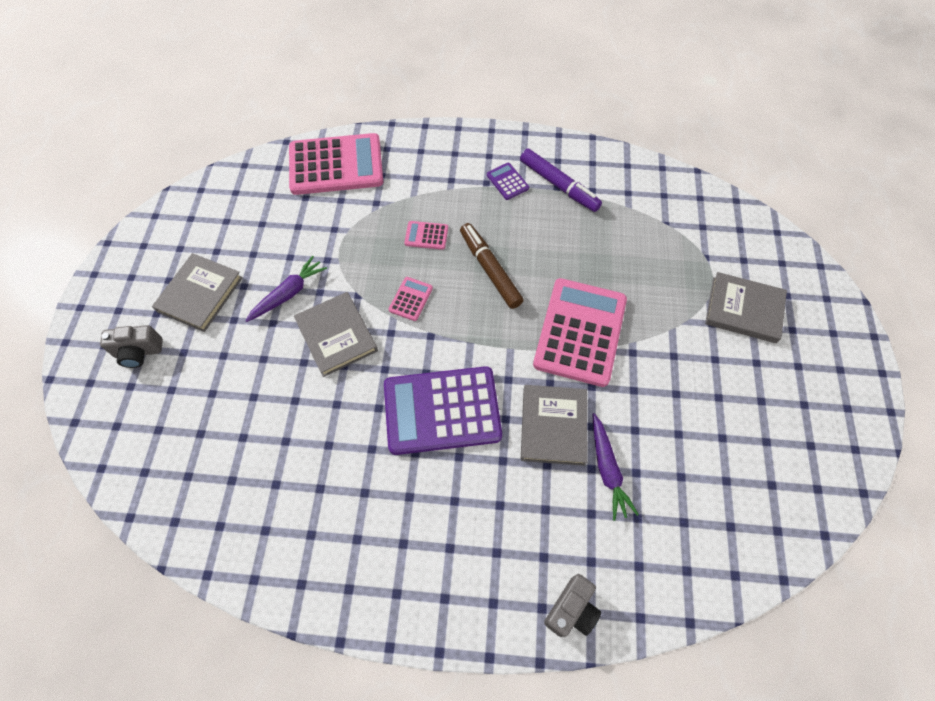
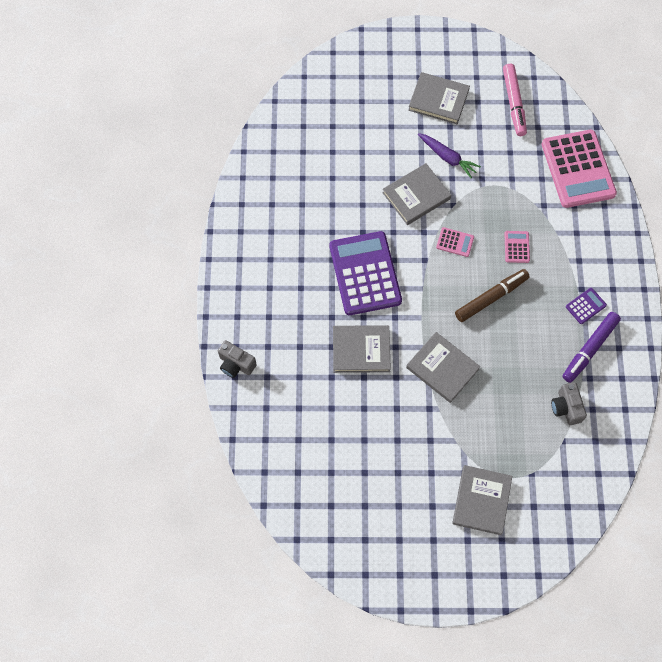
camera: 85 degrees right, 5 degrees up
grey camera [100,325,163,368] -> grey camera moved to [551,382,587,425]
pink calculator [533,278,627,387] -> grey book [406,332,480,403]
purple carrot [592,413,639,521] -> none
none -> pink marker [503,64,527,136]

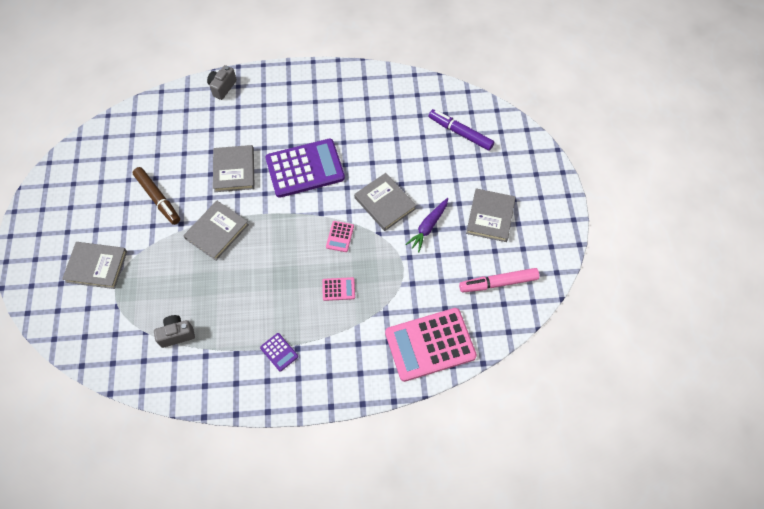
camera: 85 degrees right, 5 degrees down
brown marker [455,269,530,322] -> brown marker moved to [133,167,180,225]
purple marker [562,312,621,383] -> purple marker moved to [429,109,494,151]

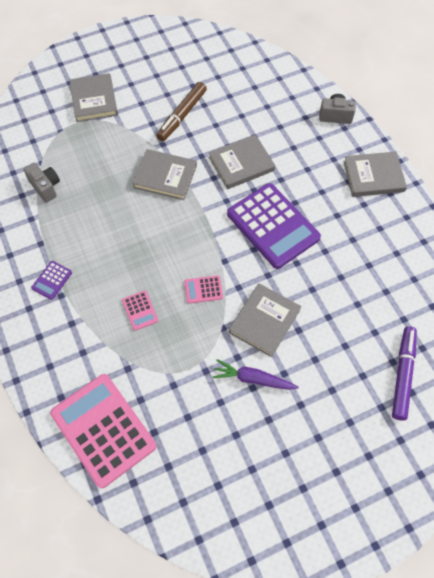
camera: 70 degrees right, 0 degrees up
pink marker [459,268,539,292] -> none
grey book [466,188,516,242] -> grey book moved to [343,151,407,197]

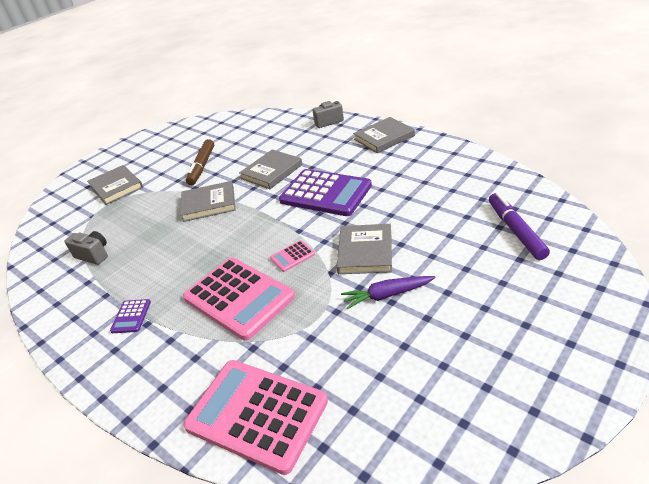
camera: 20 degrees left, 25 degrees down
pink calculator [122,291,158,331] -> pink calculator [183,258,295,341], size x2.38

